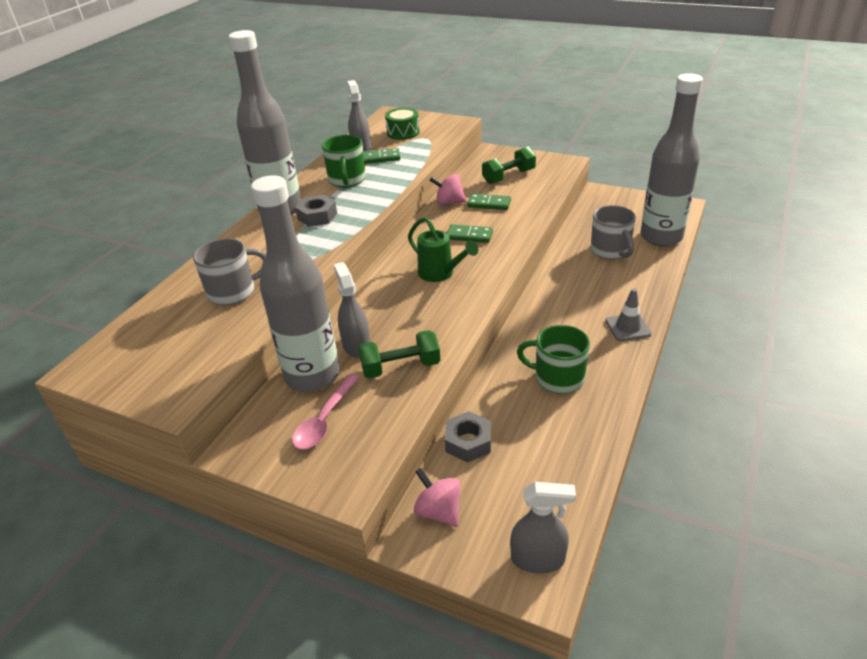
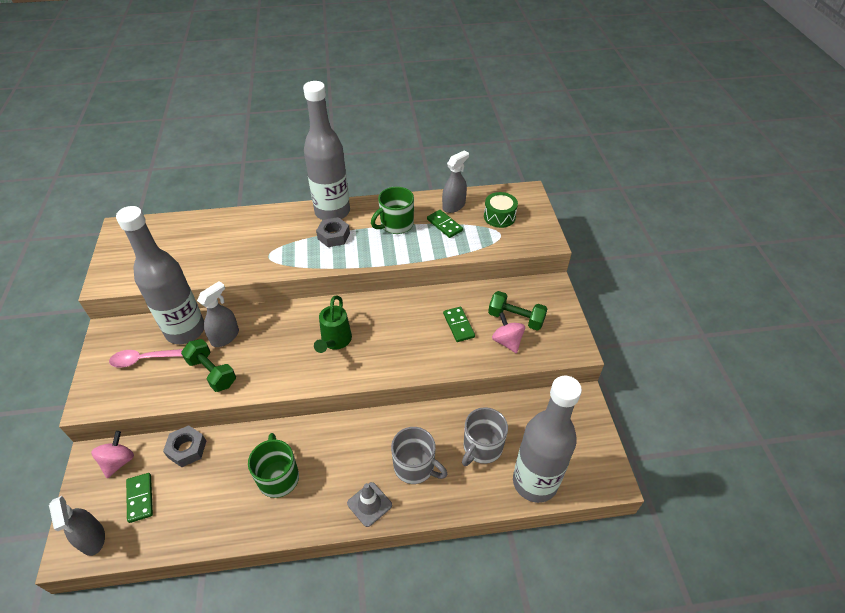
camera: 55 degrees right, 10 degrees up
grey mug [193,239,266,306] -> grey mug moved to [391,427,448,484]
pink spinning top [430,174,466,206] -> pink spinning top moved to [492,312,525,353]
green domino [447,224,493,243] -> green domino moved to [126,473,153,523]

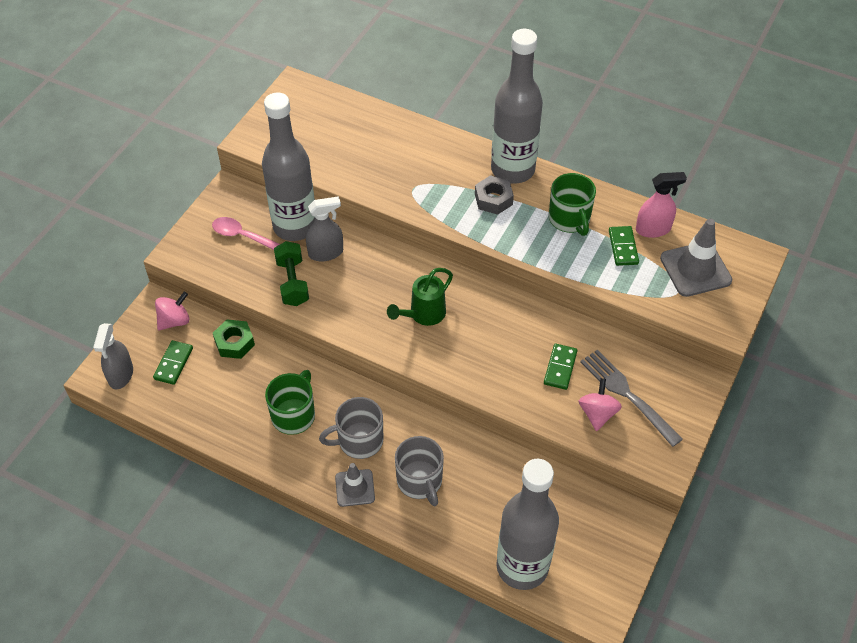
camera: 35 degrees right, 5 degrees up
grey nut [163,425,206,467] -> green nut [213,320,255,359]
green mug [371,187,414,234] -> green mug turned 105 degrees counterclockwise [549,173,596,236]
grey spray bottle [442,150,469,213] -> pink spray bottle [636,172,687,238]
grey mug [462,407,508,466] -> grey mug moved to [319,397,383,459]
green drum [484,192,518,228] -> grey traffic cone [660,219,732,297]
green dumbbell [488,291,547,331] -> grey fork [580,350,683,447]

